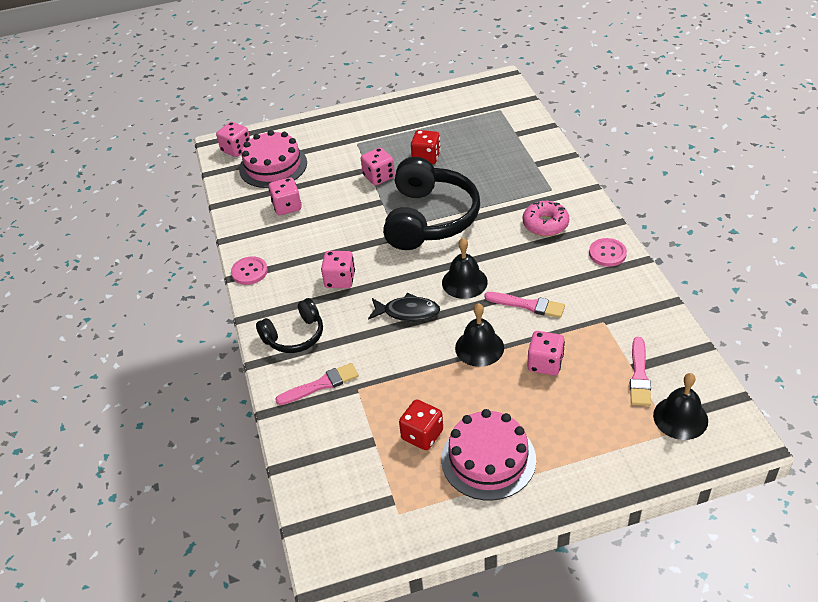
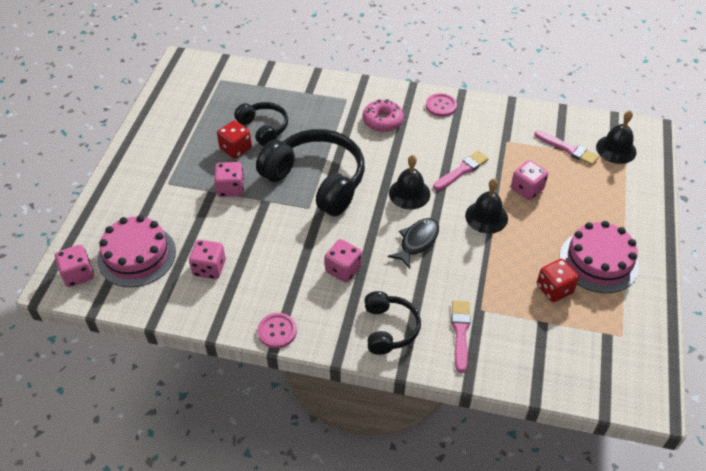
camera: 65 degrees left, 5 degrees up
none -> black headphones [234,102,288,146]

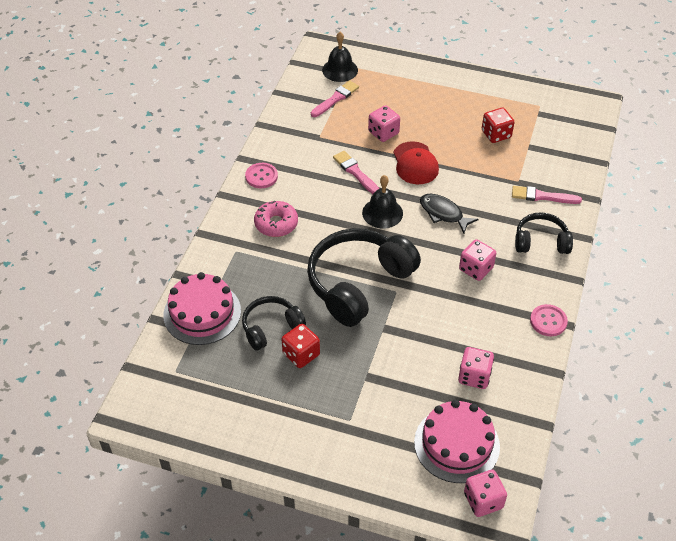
camera: 85 degrees left, 0 degrees up
pink dice [214,162,244,197] -> none
black bell [465,179,508,234] -> red cap [394,141,439,184]
pink cake [560,221,639,293] -> pink cake moved to [163,272,241,345]

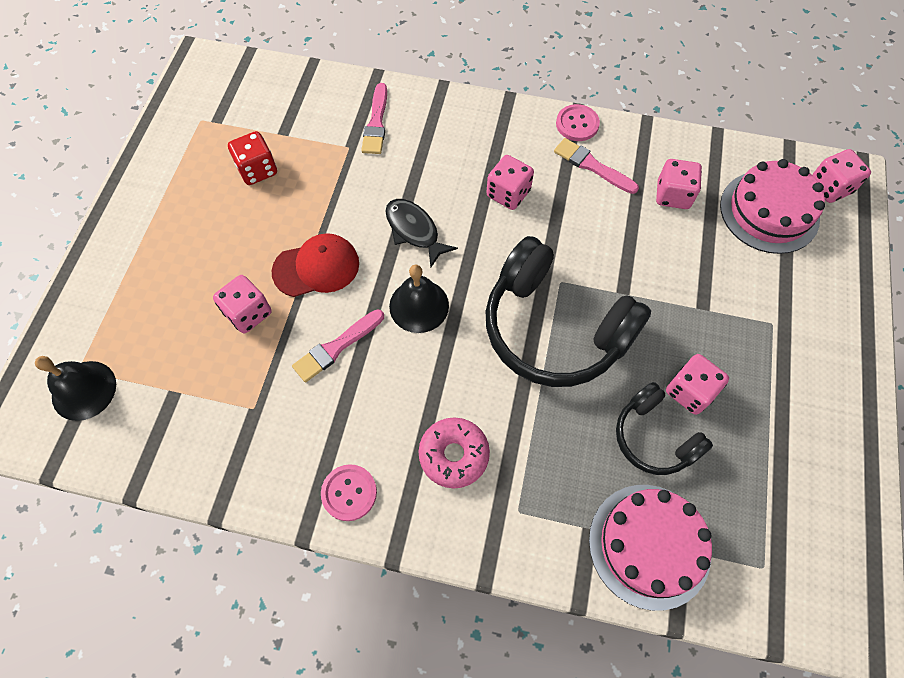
camera: 95 degrees left, 15 degrees up
red dice [282,324,320,368] -> pink dice [666,354,729,415]
pink brush [311,80,359,117] -> pink brush moved to [554,138,639,194]
black fish [420,194,479,233] -> black fish turned 105 degrees clockwise [385,199,458,267]
black headphones [515,212,573,254] -> none

